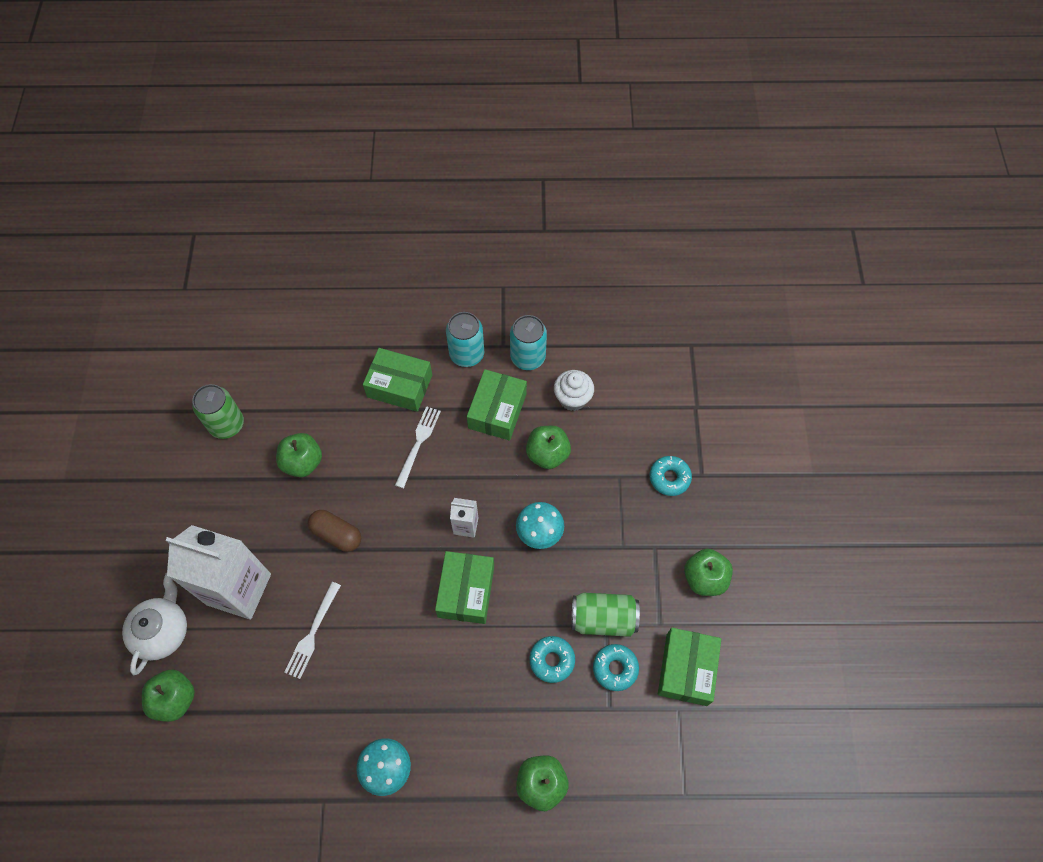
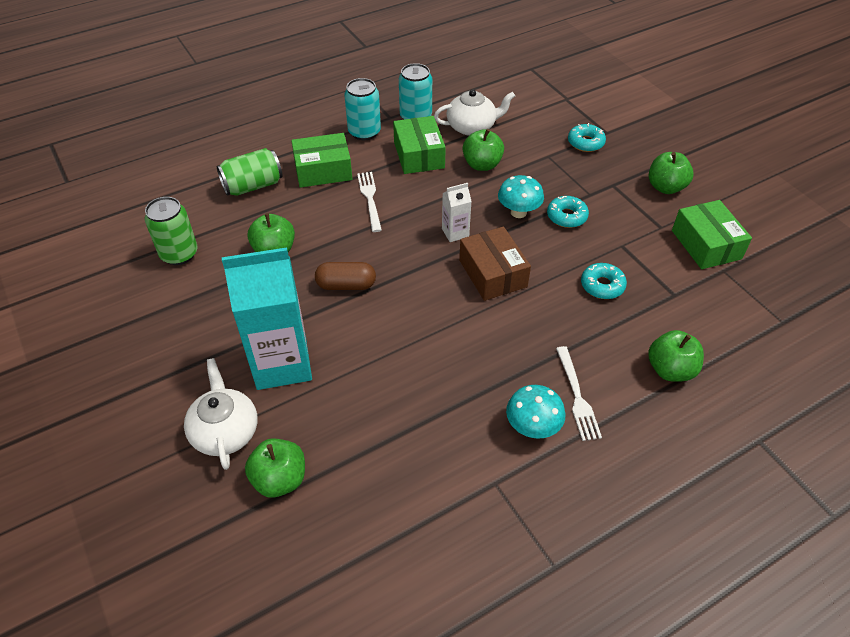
camera: 30 degrees left, 15 degrees down
white carton [165,525,271,620] -> turquoise carton [222,247,312,390]
white fork [284,582,341,679] -> white fork moved to [556,346,602,441]
green box [435,551,494,624] -> brown box [459,226,531,301]
white cupcake [554,370,594,411] -> white teapot [434,89,515,136]
green can [571,592,640,637] -> green can moved to [217,148,282,196]
turquoise donut [593,644,639,691] -> turquoise donut moved to [547,196,589,228]

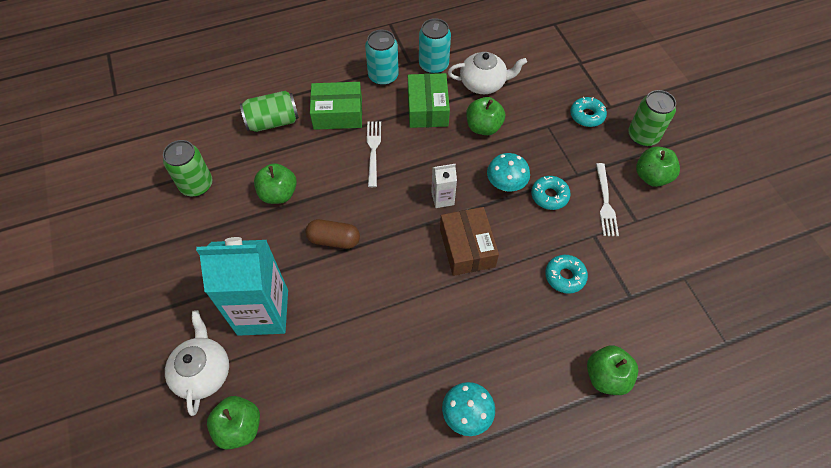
camera: 10 degrees right, 10 degrees up
white fork [556,346,602,441] -> white fork moved to [596,163,619,236]
green box [672,200,752,269] -> none
none -> green can [628,90,676,147]

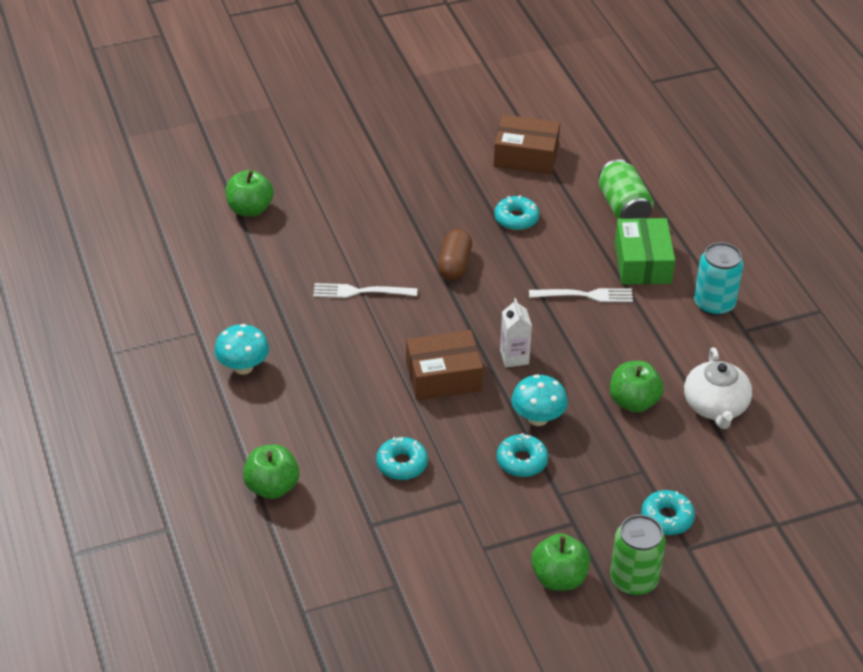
camera: 90 degrees right, 15 degrees down
green can [163,140,212,197] -> brown box [494,115,560,174]
white teapot [165,310,229,416] -> none
turquoise carton [196,237,288,336] -> none
green apple [254,163,297,204] -> turquoise donut [494,195,539,230]
green box [408,73,450,128] -> none
turquoise can [419,18,451,74] -> none
white fork [596,163,619,236] -> white fork moved to [313,283,417,298]

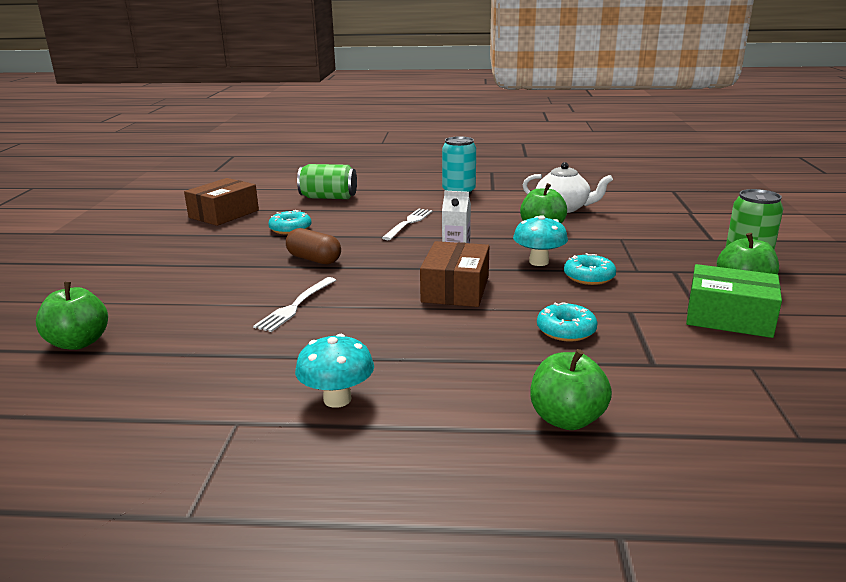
camera: 65 degrees left, 20 degrees down
green box [615,218,675,285] -> green box moved to [686,264,782,338]
turquoise donut [641,490,695,535] -> none

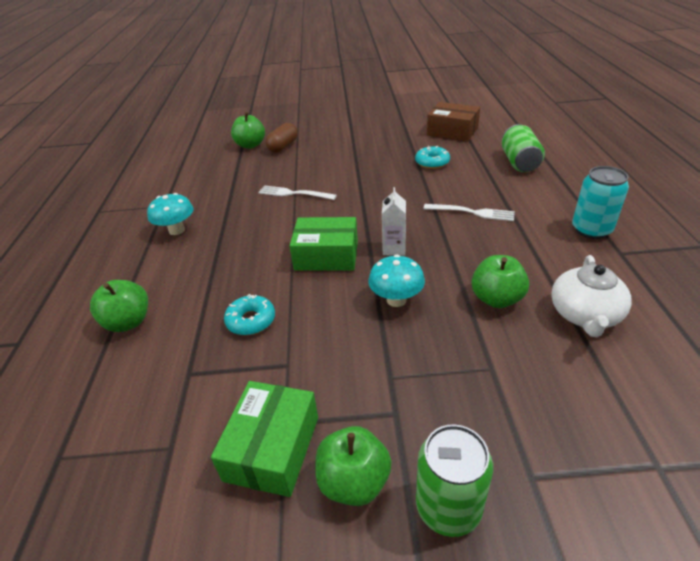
camera: 85 degrees right, 15 degrees up
brown capsule [286,228,341,264] -> brown capsule moved to [265,123,298,153]
brown box [420,241,489,307] -> green box [289,217,358,271]
turquoise donut [564,253,616,285] -> none

